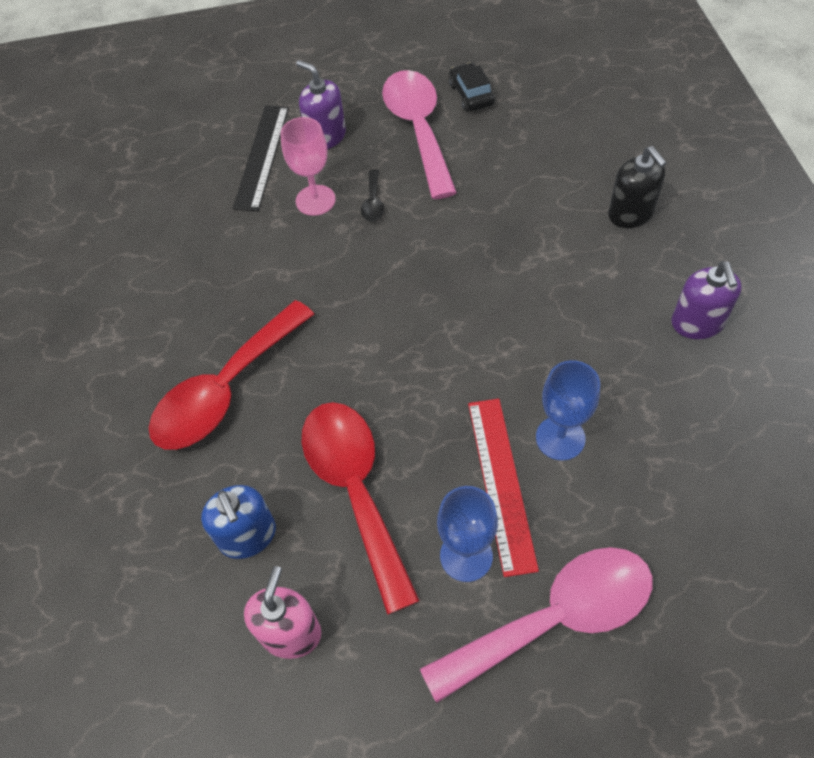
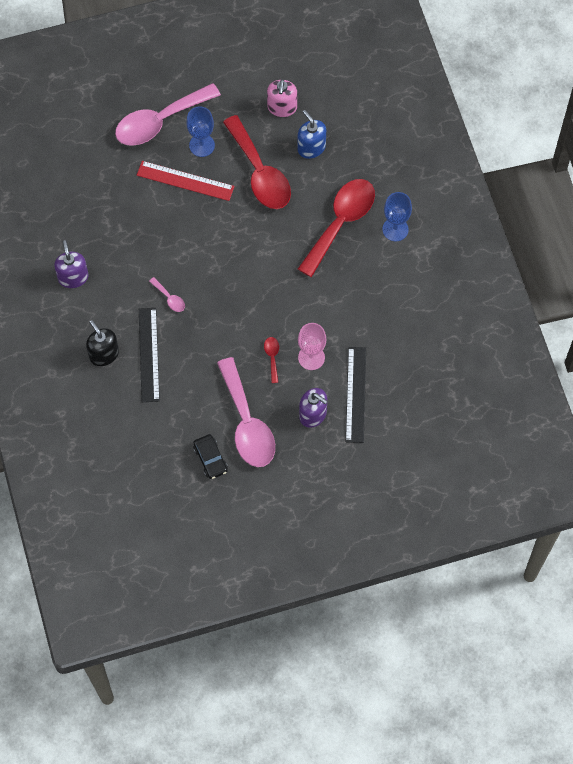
camera: 170 degrees right, 10 degrees up
black spoon [361,169,384,222] -> red spoon [264,337,279,383]
red ruler [468,399,539,577] -> red ruler turned 60 degrees counterclockwise [137,161,234,201]
blue goblet [536,360,600,461] -> blue goblet moved to [382,192,412,241]
none -> black ruler [139,308,160,402]
none -> pink spoon [149,277,185,312]

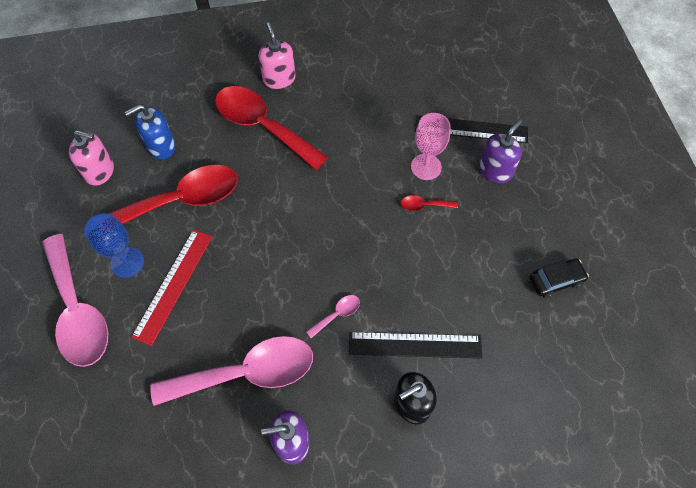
camera: 85 degrees left, 5 degrees down
pink spoon [217,357,275,467] -> pink spoon moved to [150,336,313,406]
blue goblet [382,192,412,241] -> pink soap dispenser [258,22,296,89]

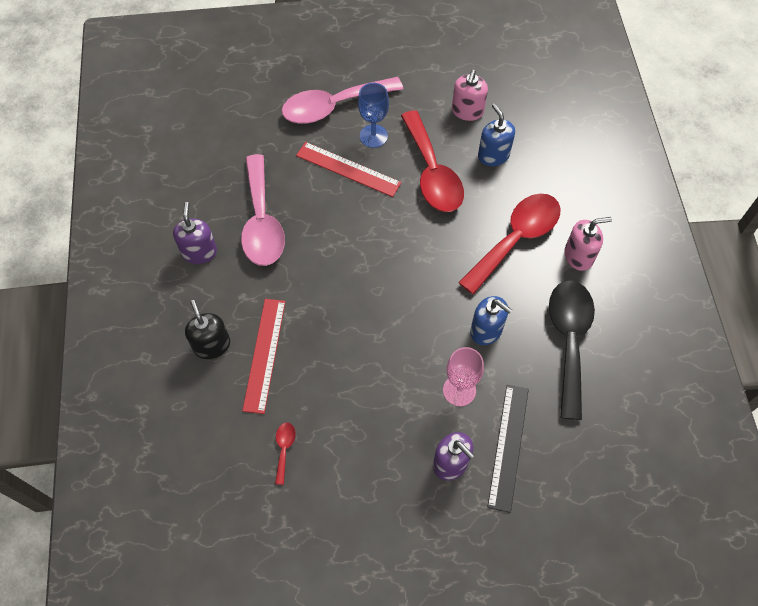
camera: 95 degrees right, 0 degrees up
pink spoon [306,295,360,338] -> none
black ruler [349,332,482,359] -> red ruler [242,299,286,414]
red spoon [401,195,458,211] -> red spoon moved to [275,422,296,485]
black car [529,258,589,298] -> none
none -> blue soap dispenser [470,296,512,345]
none -> black spoon [549,280,595,420]

